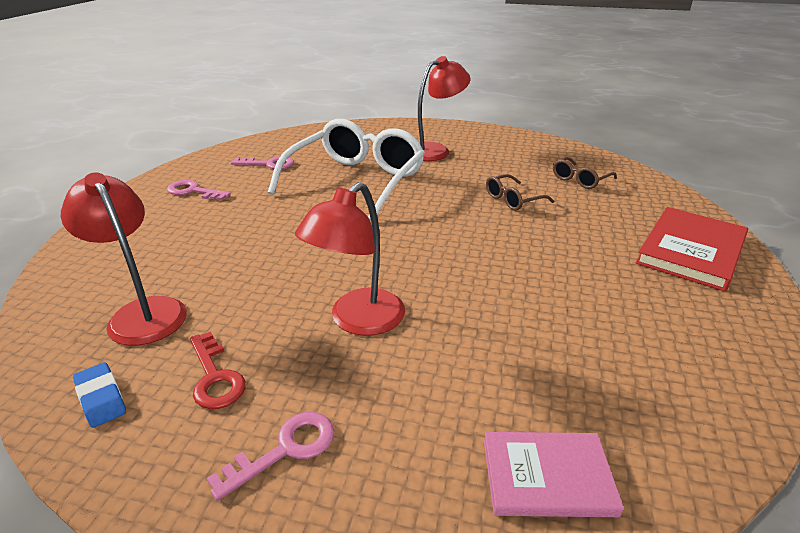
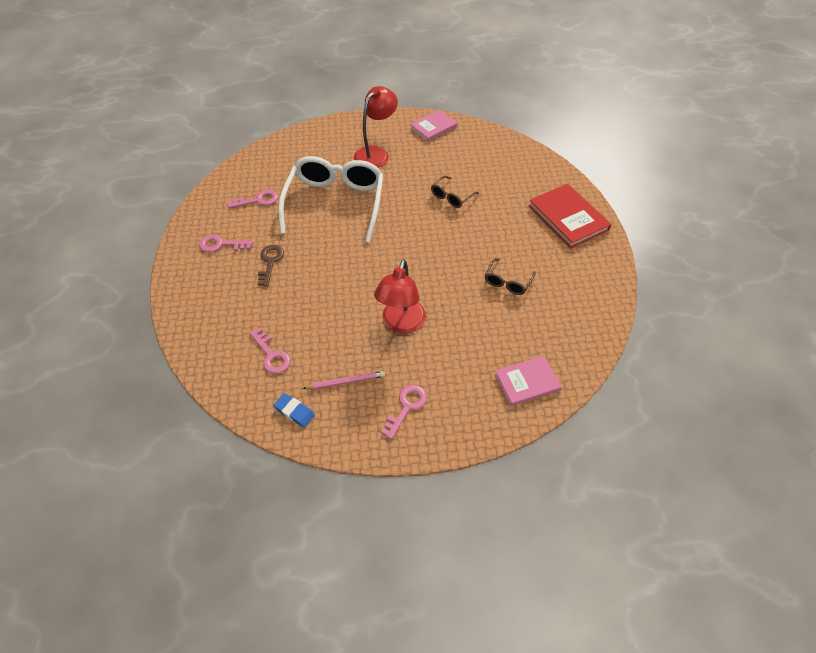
camera: 20 degrees left, 20 degrees up
red lamp [61,173,187,346] -> pink key [250,328,291,374]
red key [190,332,246,409] -> pink pencil [302,371,385,389]
brown glasses [553,157,617,189] -> brown glasses moved to [485,258,536,295]
red book [635,207,748,291] -> red book turned 45 degrees counterclockwise [528,184,612,248]
none -> brown key [258,245,284,287]
none -> pink book [410,110,457,142]

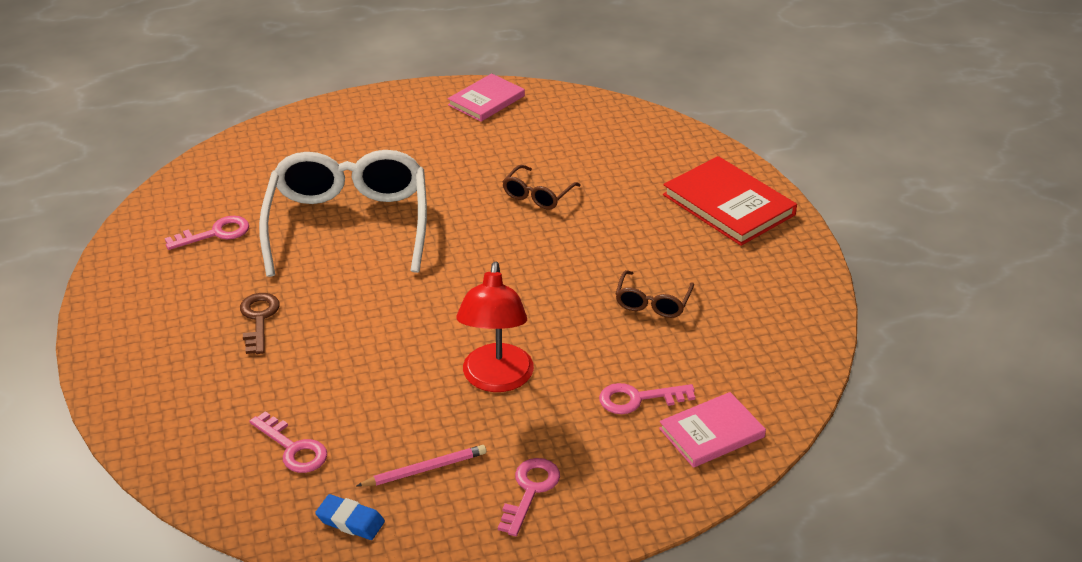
camera: 10 degrees left, 15 degrees down
pink key [199,235,253,252] -> pink key moved to [599,383,695,414]
red lamp [354,86,398,168] -> none

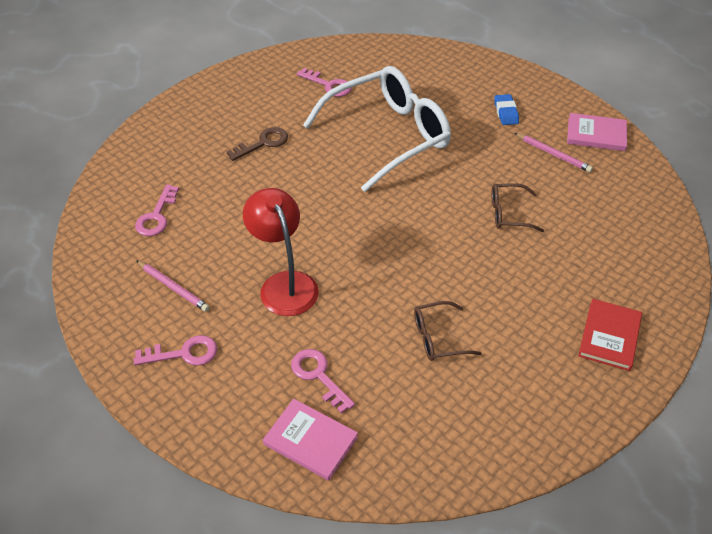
camera: 60 degrees right, 10 degrees up
blue eraser [315,494,385,540] -> blue eraser moved to [494,94,519,125]
red lamp [456,262,534,392] -> red lamp turned 90 degrees clockwise [243,188,319,316]
red book [663,156,797,246] -> red book [578,299,642,371], size x0.65
none -> pink pencil [514,133,593,172]

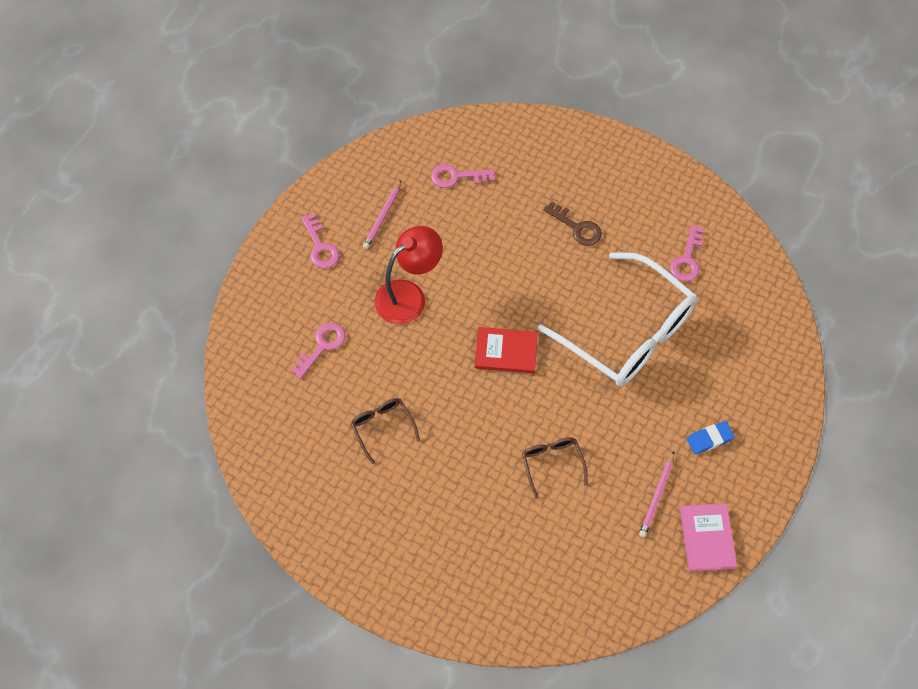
camera: 75 degrees right, 15 degrees up
pink book [263,399,358,481] -> none
red book [578,299,642,371] -> red book moved to [475,327,538,373]

